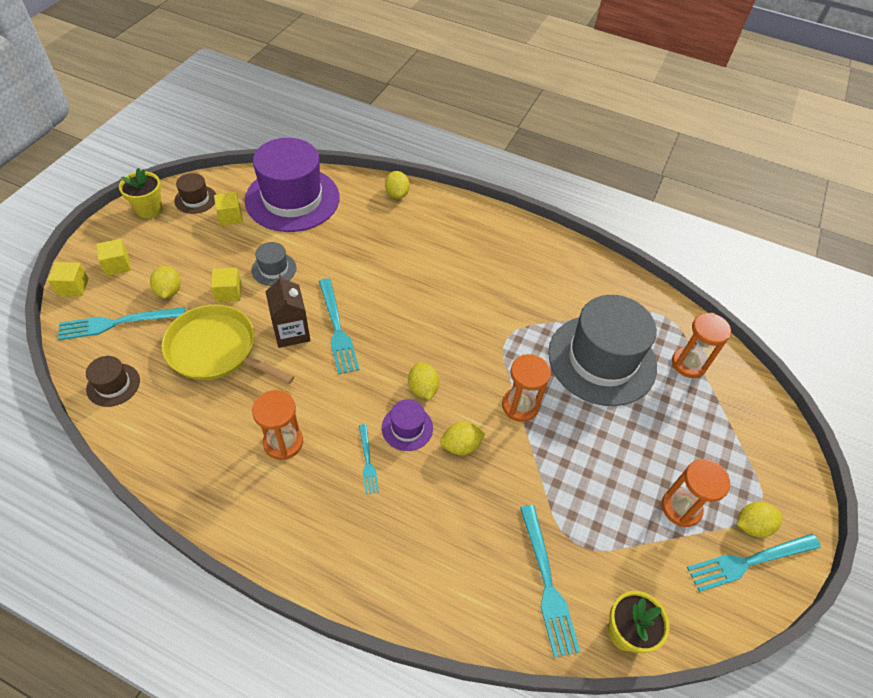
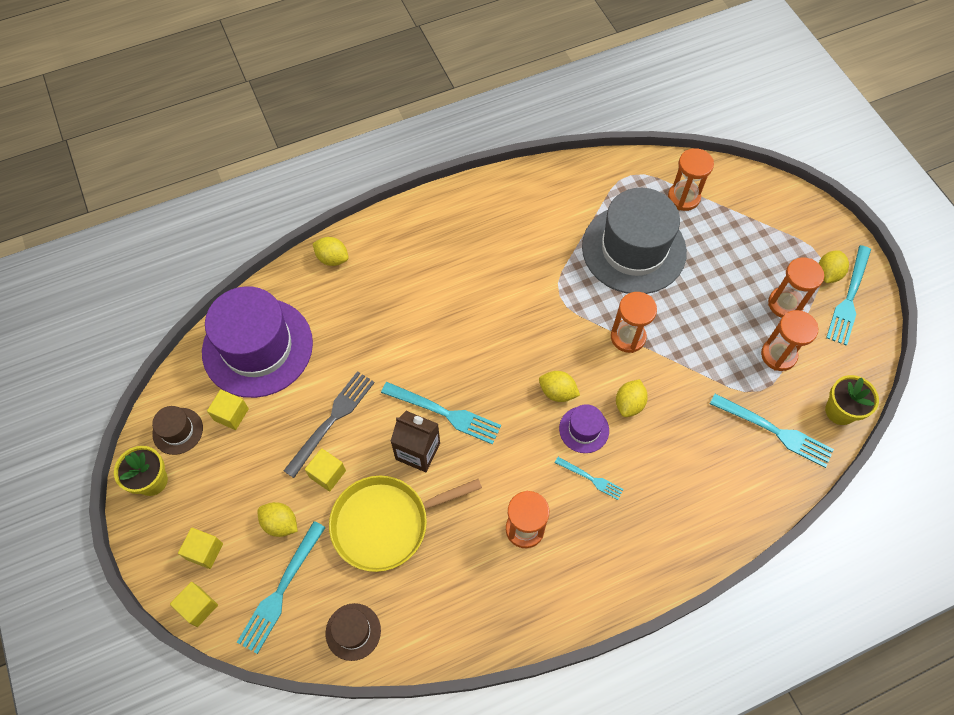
camera: 45 degrees left, 10 degrees up
grey hat [251,242,296,286] -> grey fork [284,371,375,478]
none -> orange hourglass [761,310,818,371]

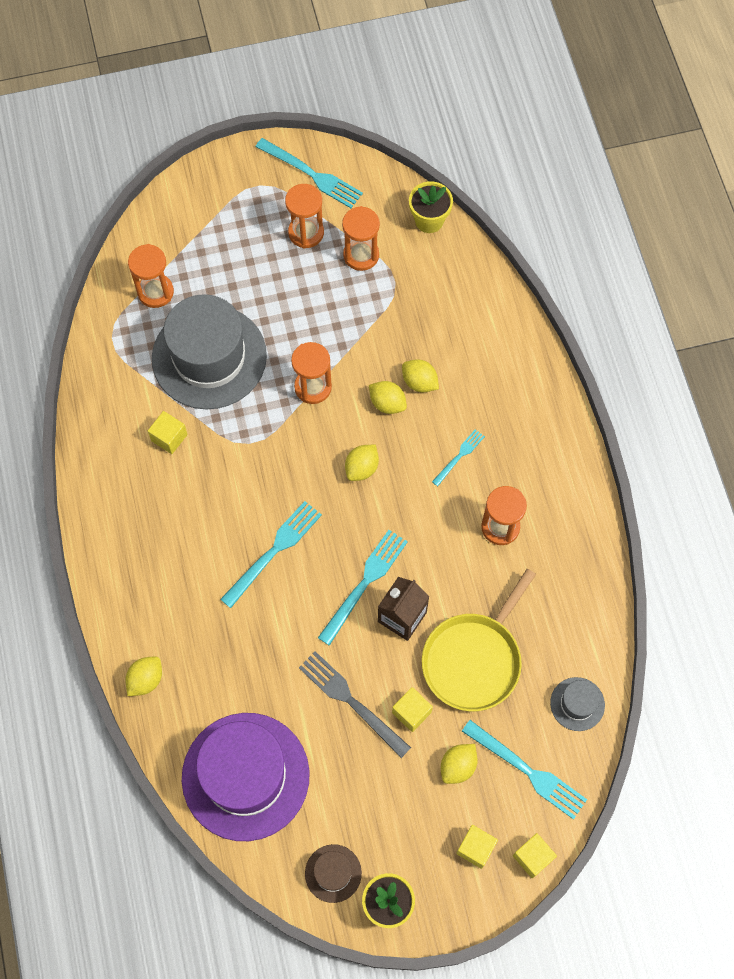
camera: 80 degrees left, 5 degrees up
yellow cube [207,389,249,430] -> yellow cube moved to [148,411,188,454]
brown hat [326,603,381,661] -> grey hat [550,677,605,731]
yellow pan [329,476,482,572] -> yellow pan turned 45 degrees clockwise [422,569,536,711]
purple hat [559,404,609,453] -> none
turquoise fork [710,394,834,468] -> turquoise fork moved to [220,501,322,608]
yellow lemon [819,250,849,283] -> yellow lemon moved to [402,359,439,392]

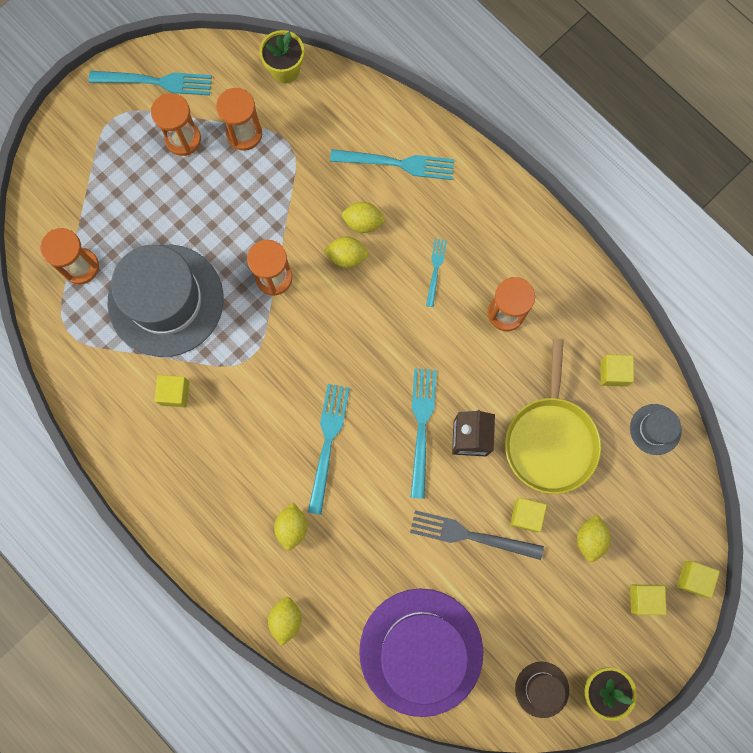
camera: 30 degrees left, 10 degrees up
yellow lemon [345,444,379,481] -> yellow lemon moved to [274,502,307,550]
turquoise fork [462,720,587,820] -> turquoise fork moved to [330,149,455,180]
none -> yellow cube [601,354,634,387]

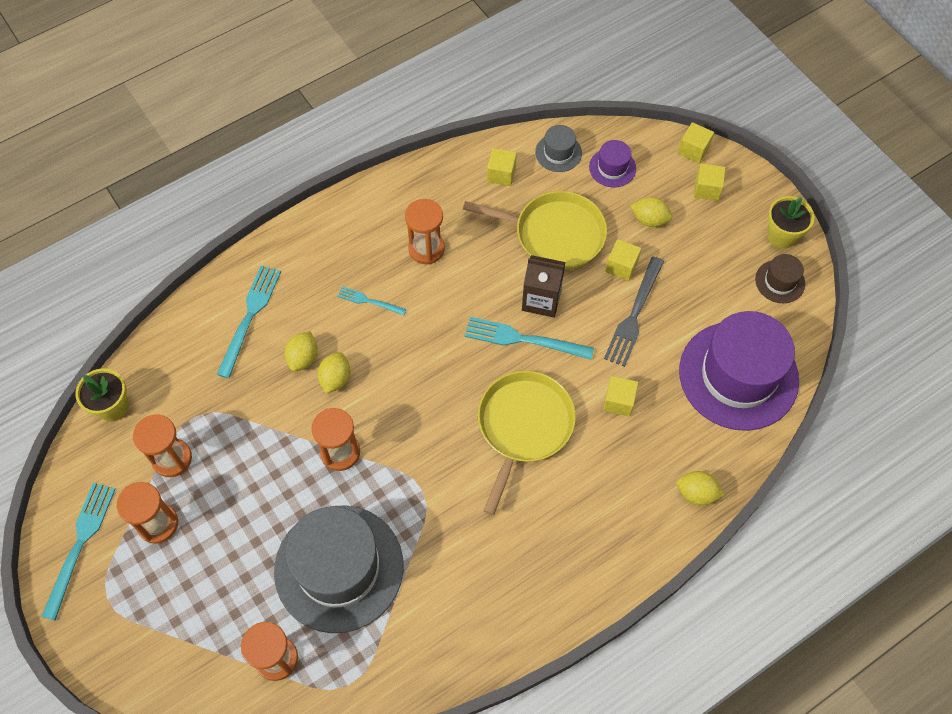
camera: 80 degrees left, 15 degrees down
yellow cube [155,375,190,407] -> yellow cube moved to [603,376,638,416]
yellow lemon [274,502,307,550] -> none
turquoise fork [308,384,350,515] -> yellow pan [478,371,576,515]
none -> purple hat [589,140,636,187]

